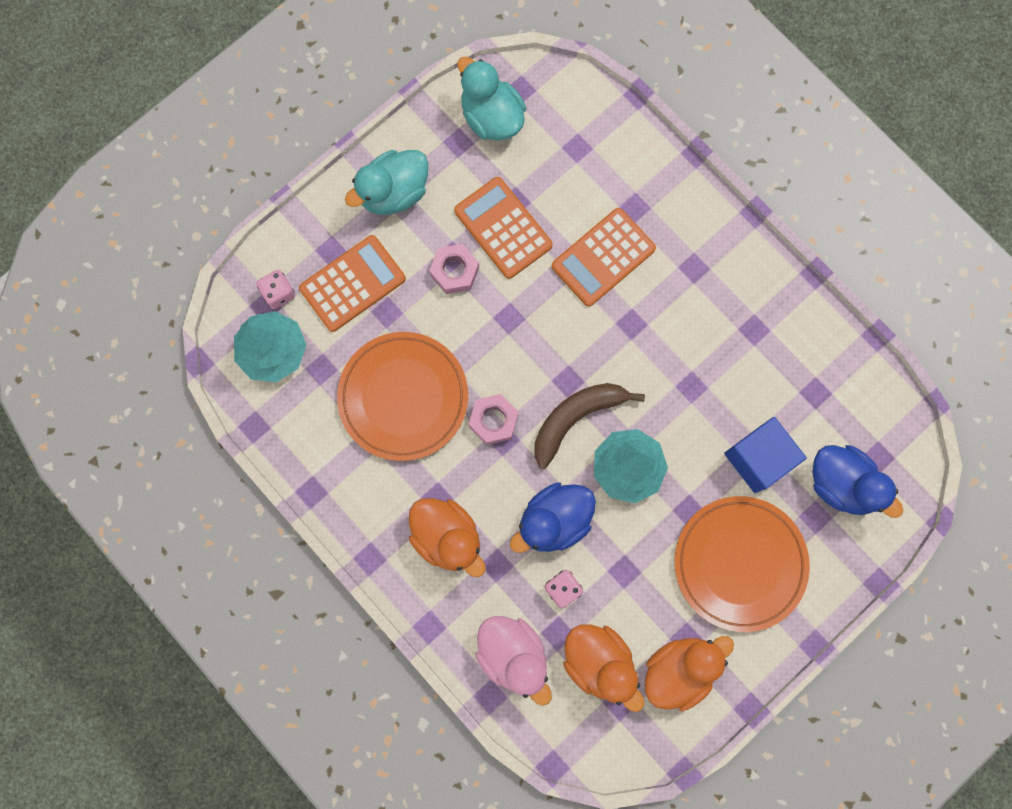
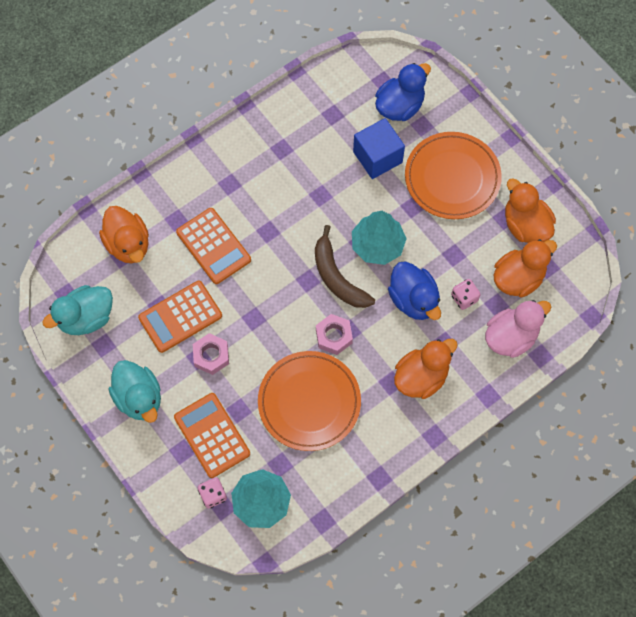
camera: 85 degrees left, 10 degrees down
none -> orange duck [99,206,149,263]

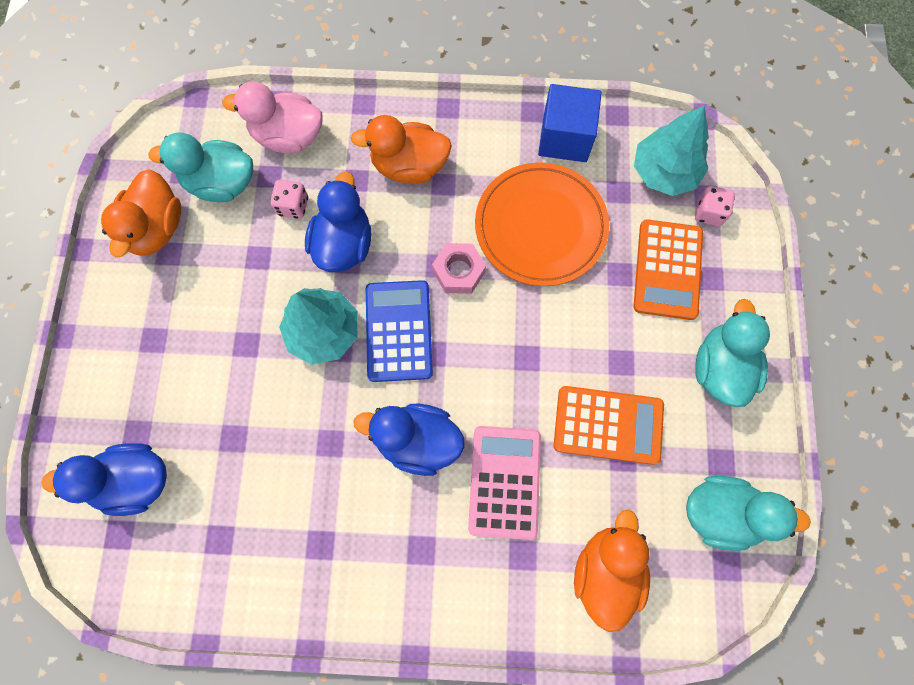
camera: 140 degrees left, 5 degrees up
orange calculator [176,208,251,284] -> pink calculator [468,426,541,540]
pink nut [193,333,229,375] -> none
brown banana [315,225,375,308] -> blue calculator [366,280,433,382]
blue cube [353,118,405,179] -> blue cube moved to [538,84,602,162]
orange plate [405,132,502,219] -> none
orange duck [494,239,557,298] -> turquoise duck [148,132,253,202]
none -> blue duck [353,404,465,476]

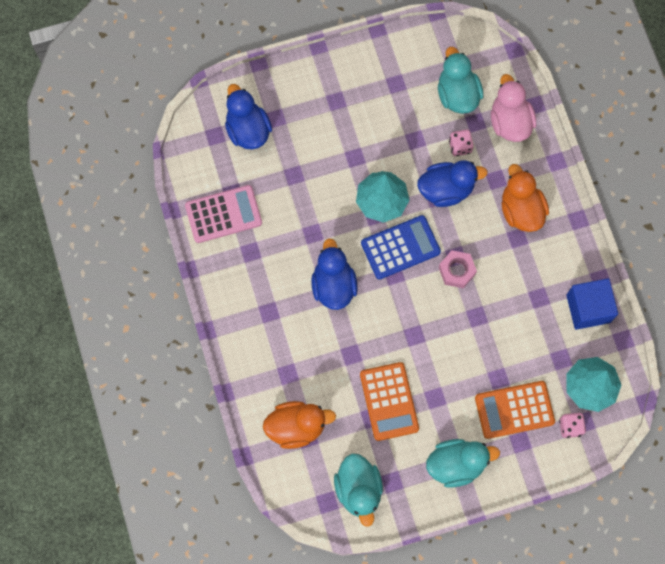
camera: 70 degrees right, 0 degrees up
orange duck [101,170,181,258] -> none
pink calculator [468,426,541,540] -> pink calculator moved to [185,185,262,243]
orange plate [475,162,609,286] -> none

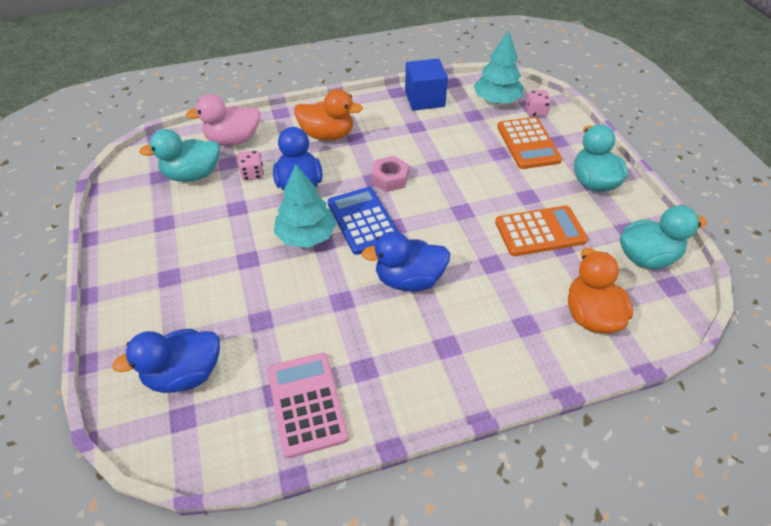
camera: 90 degrees left, 25 degrees down
orange duck [502,164,549,232] -> orange duck turned 150 degrees counterclockwise [294,89,363,140]

